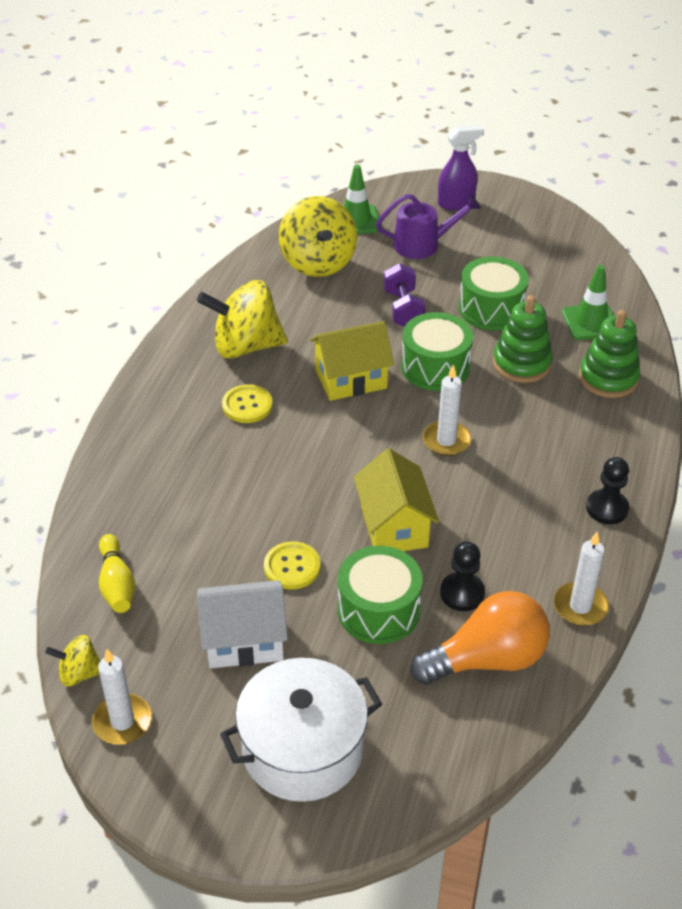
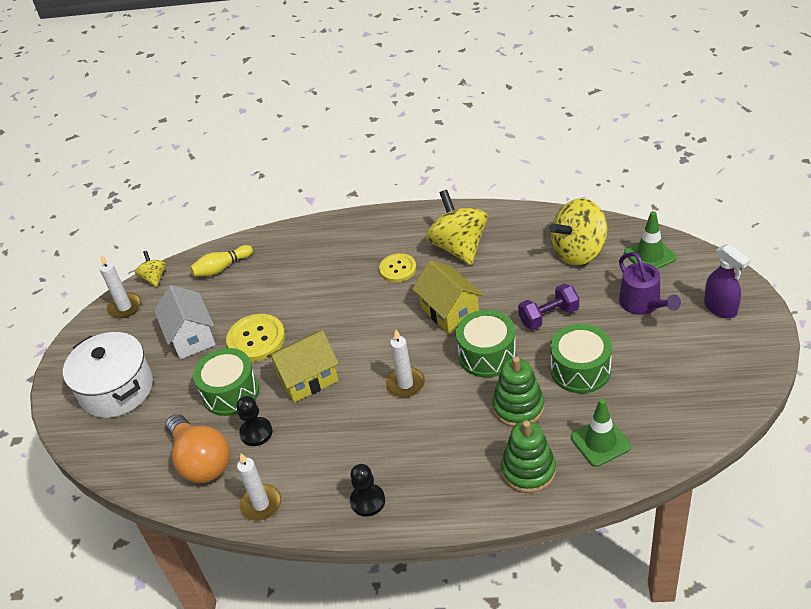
camera: 80 degrees right, 0 degrees up
yellow button [264,541,321,589] -> yellow button [226,314,285,362], size x1.51

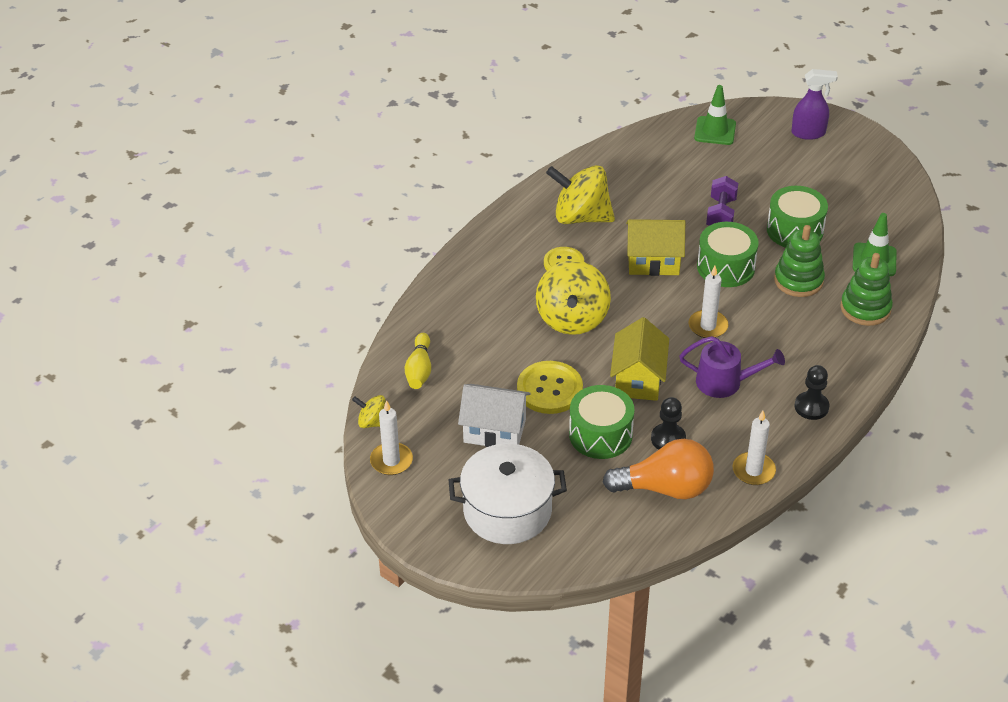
camera: 60 degrees left, 0 degrees up
yellow spinning top [549,198,607,265] -> yellow spinning top moved to [536,260,611,335]
purple watering can [619,252,681,315] -> purple watering can moved to [679,336,785,398]

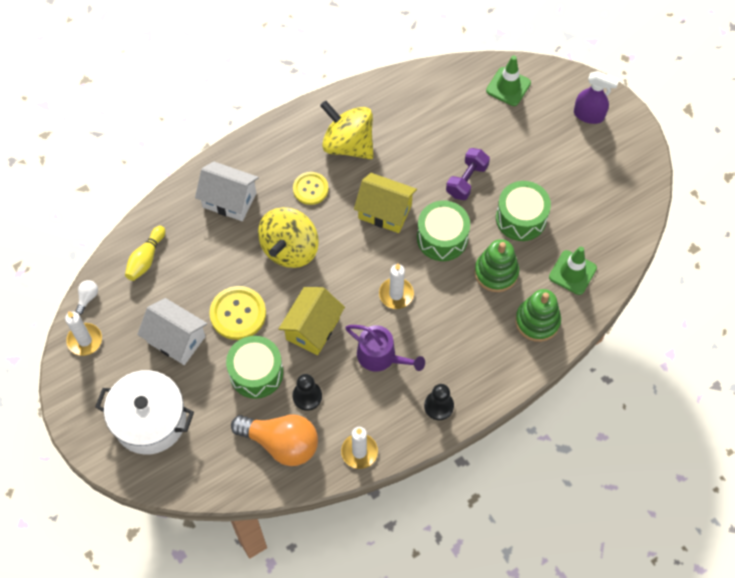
camera: 20 degrees right, 20 degrees up
yellow spinning top [352,395,386,428] -> white light bulb [76,280,98,315]
none -> white house [195,161,259,221]

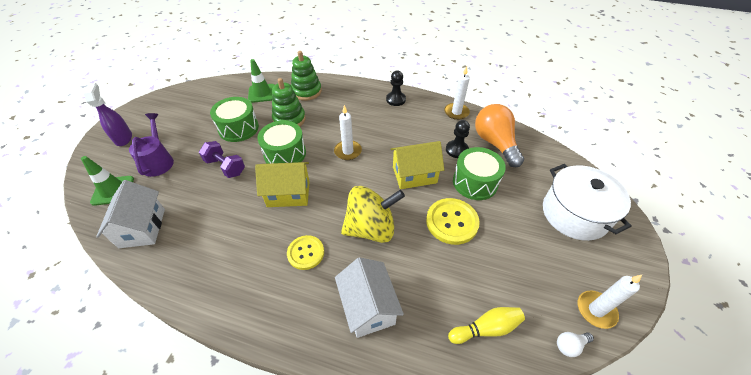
camera: 130 degrees left, 15 degrees down
white house [137,298,207,365] -> white house moved to [96,180,165,248]
yellow spinning top [320,101,374,159] -> none
purple watering can [345,325,425,371] -> purple watering can moved to [129,113,174,177]
yellow house [354,173,417,233] -> yellow house turned 75 degrees counterclockwise [255,162,310,207]
purple dumbbell [446,148,490,200] -> purple dumbbell turned 45 degrees clockwise [199,141,245,178]

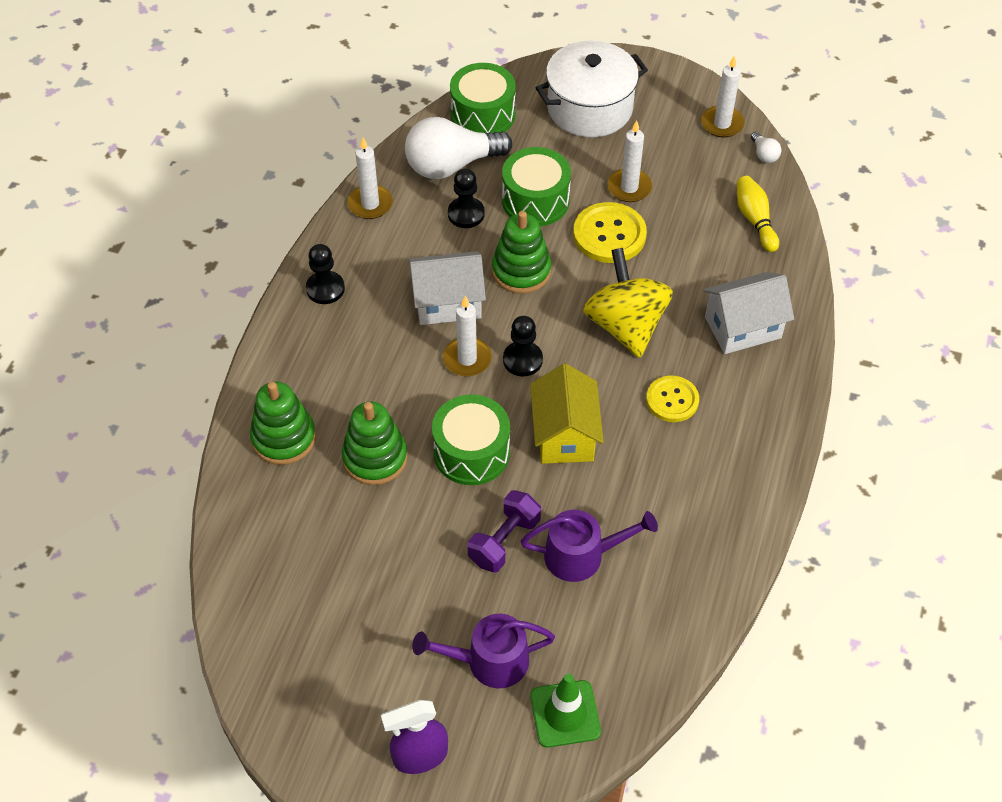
camera: 90 degrees left, 5 degrees up
white house [96,180,165,248] -> white house moved to [409,251,486,325]
green drum [210,97,259,142] -> green drum moved to [450,63,516,133]
green traffic cone [248,59,275,103] -> none
yellow house [390,141,444,189] -> green stacking toy [492,211,551,294]
orange light bulb [475,104,524,167] -> white light bulb [405,117,512,179]
none -> black pawn [503,316,543,376]
none -> purple watering can [521,510,658,582]
none -> white candle [607,120,652,202]

